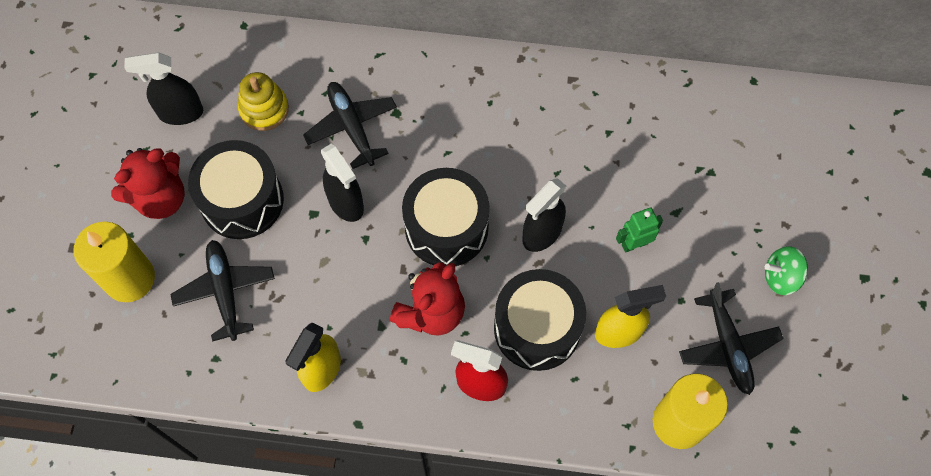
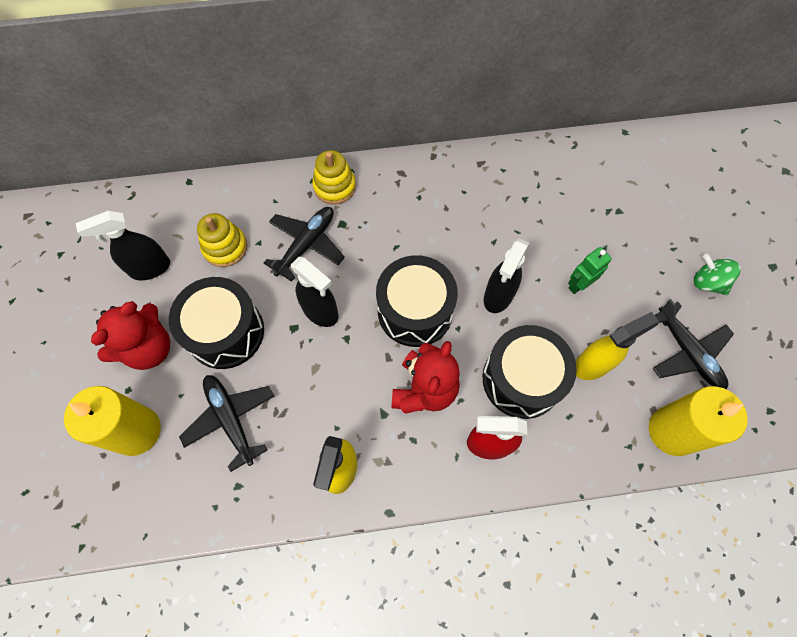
camera: 15 degrees left, 0 degrees up
black plane [303,82,397,169] -> black plane turned 75 degrees clockwise [264,207,345,282]
green spinning top [765,246,808,295] -> green spinning top turned 60 degrees clockwise [694,254,740,295]
none -> yellow stacking toy [312,150,356,205]

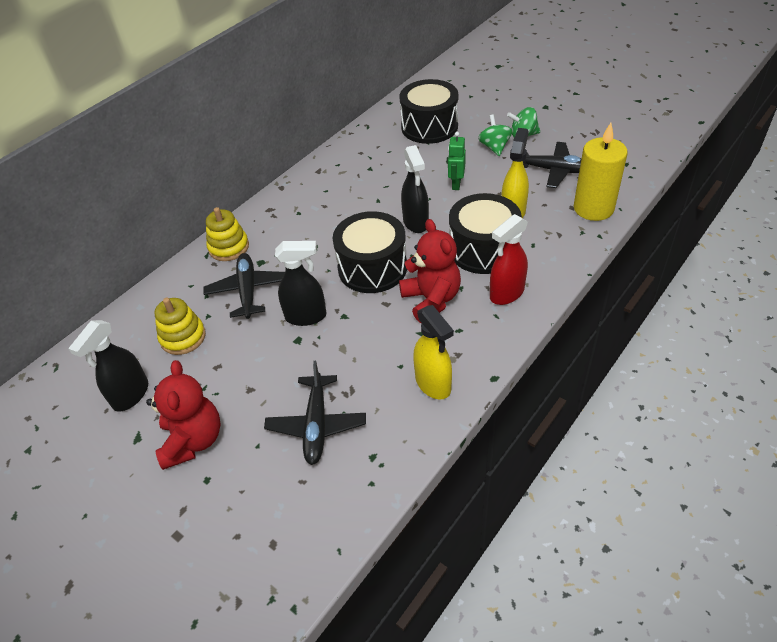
camera: 40 degrees left, 20 degrees down
yellow candle [64,386,161,456] -> none
black drum [169,277,264,369] -> black drum moved to [399,79,458,144]
black plane [179,375,274,472] -> black plane turned 105 degrees counterclockwise [264,361,366,465]
none -> green spinning top [478,115,512,156]

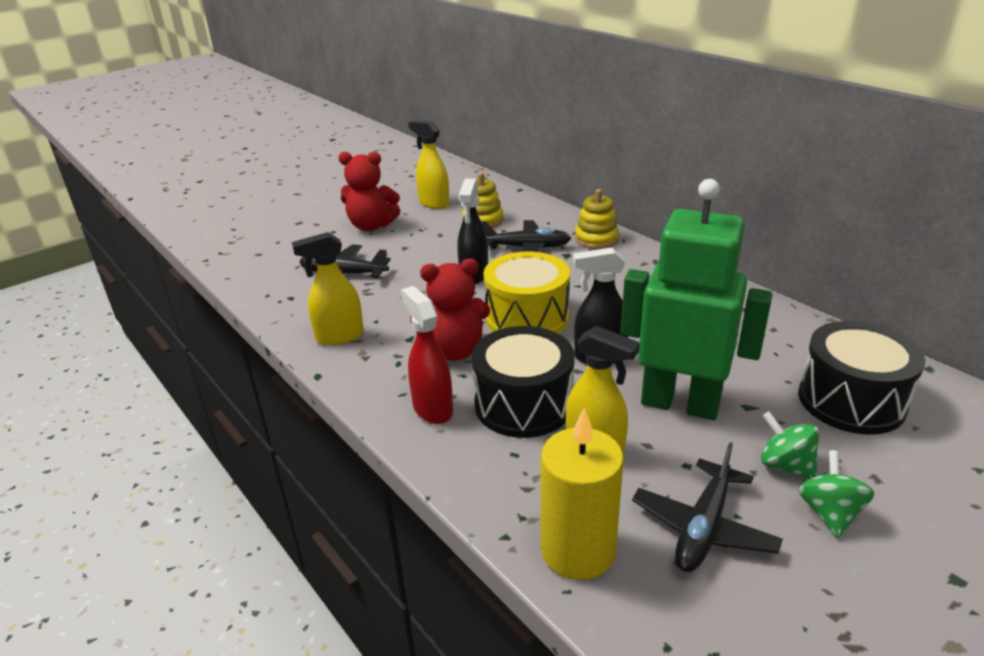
camera: 100 degrees right, 15 degrees down
black spray bottle [68,320,148,412] -> yellow spray bottle [408,120,450,209]
black drum [333,211,407,293] -> yellow drum [484,252,570,333]
green robot [448,132,466,190] -> green robot [621,179,773,420], size x2.47
green spinning top [478,115,512,156] -> green spinning top turned 135 degrees counterclockwise [761,411,819,479]

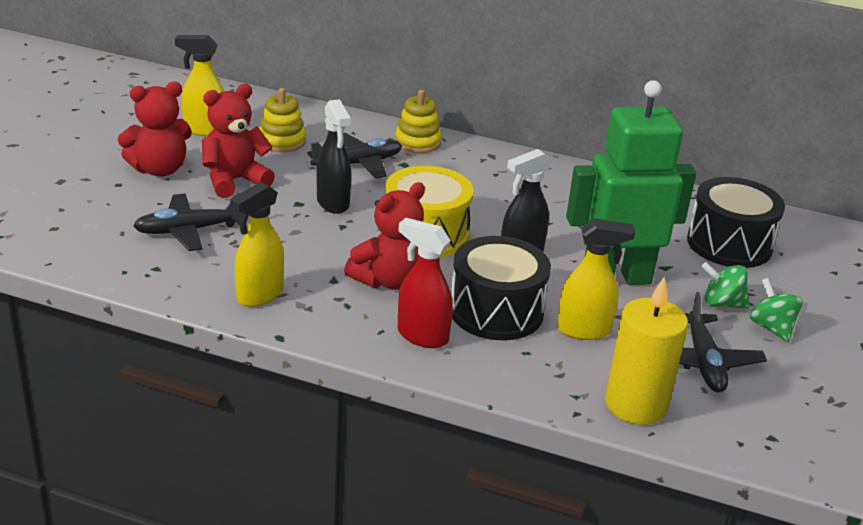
camera: 35 degrees left, 0 degrees up
none -> red teddy bear [202,84,275,198]

